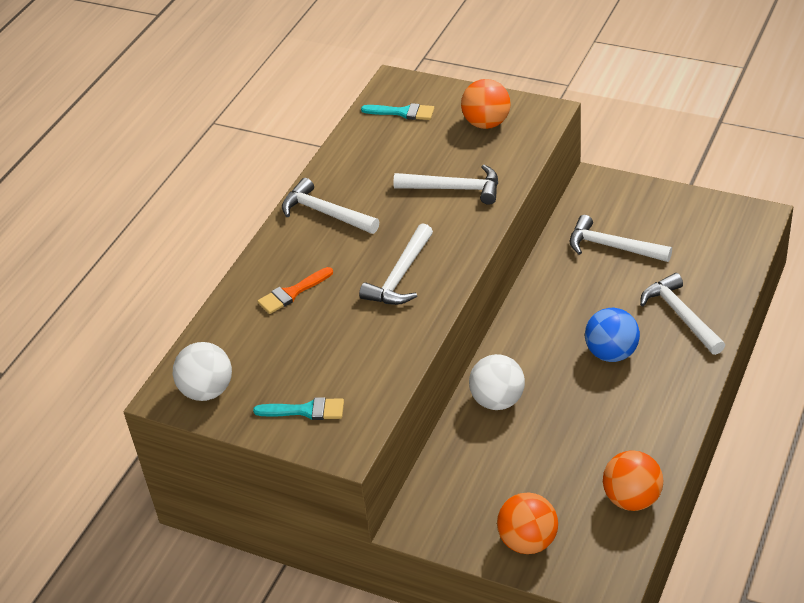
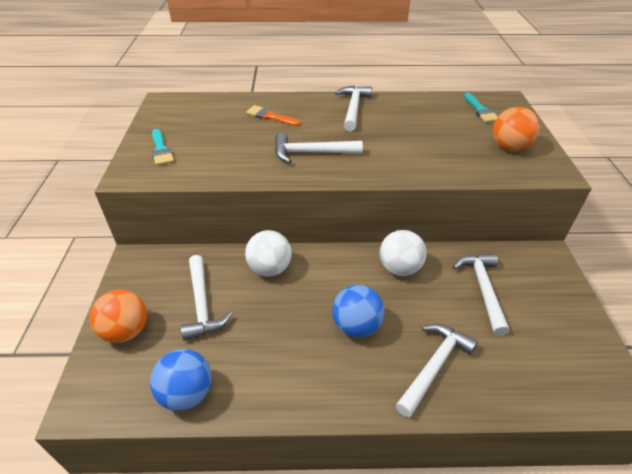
camera: 60 degrees right, 0 degrees up
white ball [173,342,232,401] -> white ball moved to [380,230,426,276]
white hammer [393,165,498,205] -> white hammer moved to [181,255,232,341]
orange ball [603,450,663,511] -> blue ball [150,349,212,411]

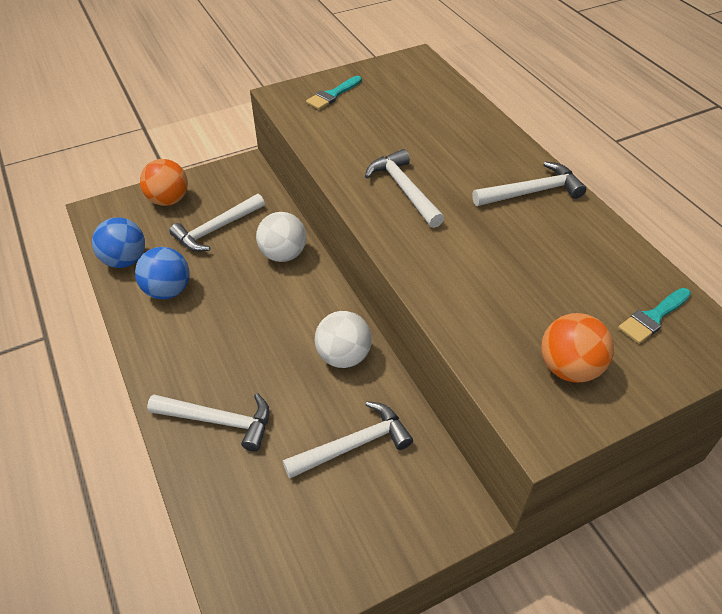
camera: 65 degrees right, 5 degrees up
orange brush [246,105,301,126] -> none
blue ball [332,285,384,338] -> blue ball moved to [135,247,190,299]

